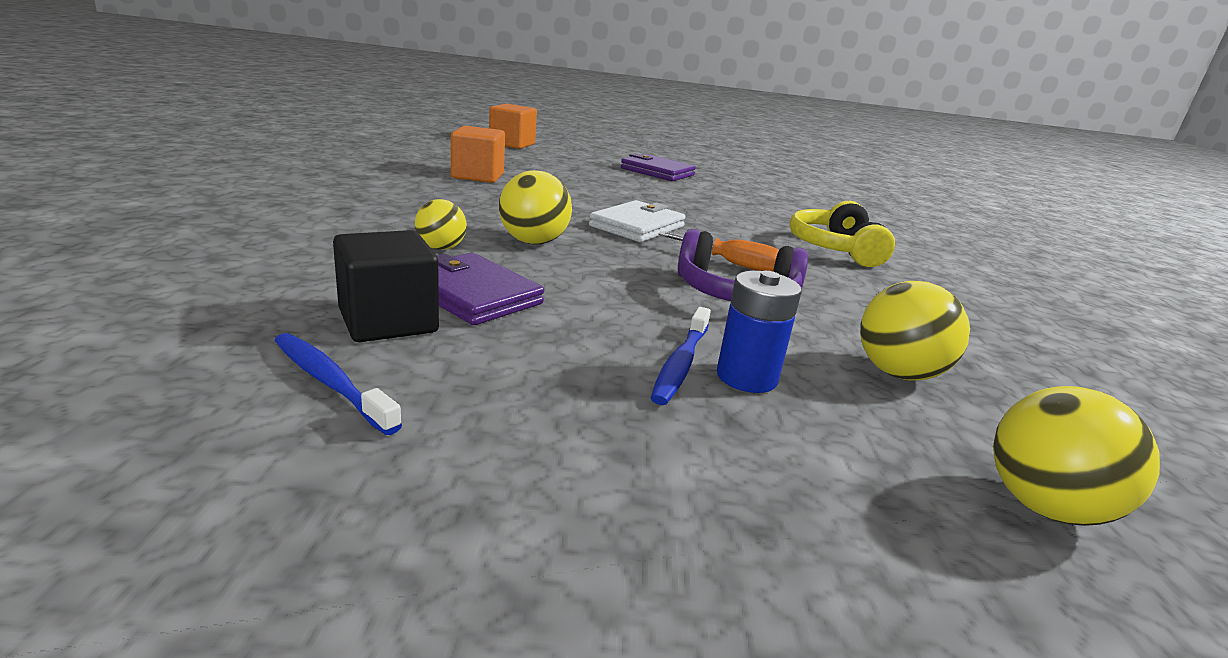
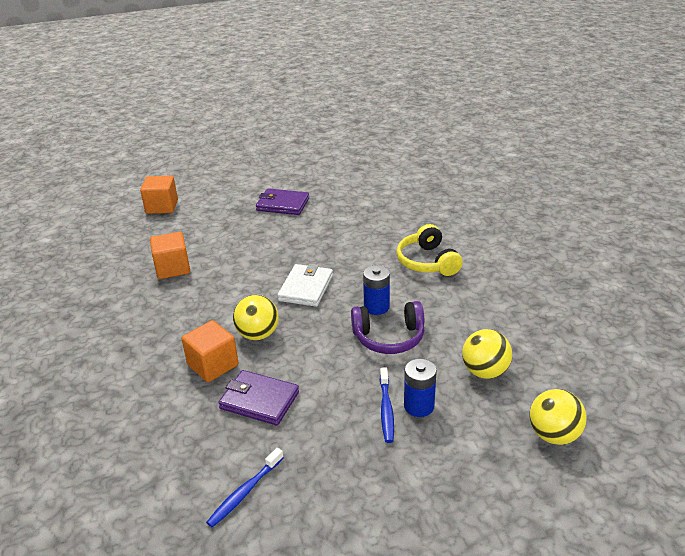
camera: 15 degrees left, 10 degrees up
blue toothbrush [274,333,402,435] -> blue toothbrush turned 75 degrees counterclockwise [206,448,284,528]
black cube [333,230,439,342] -> none
yellow ball [415,199,467,250] -> orange cube [182,320,239,382]
orange screwdriver [658,232,779,271] -> blue battery [363,265,390,315]

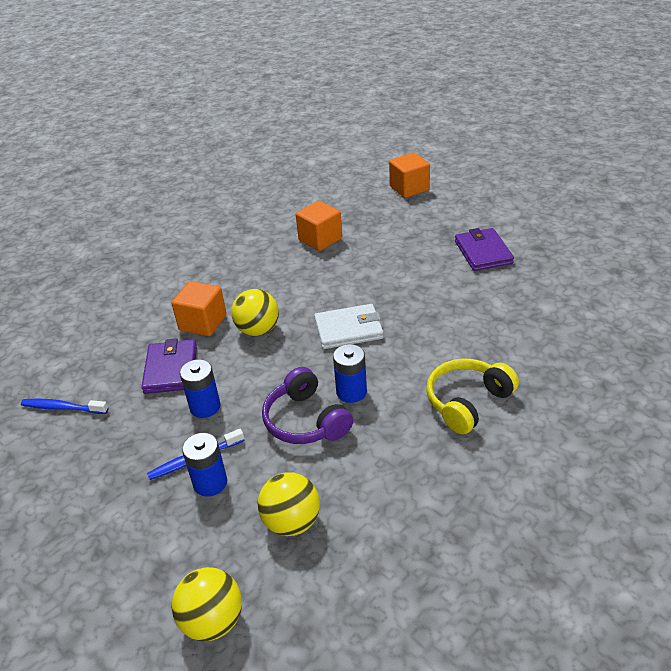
camera: 65 degrees right, 5 degrees up
none -> blue battery [180,359,221,418]

